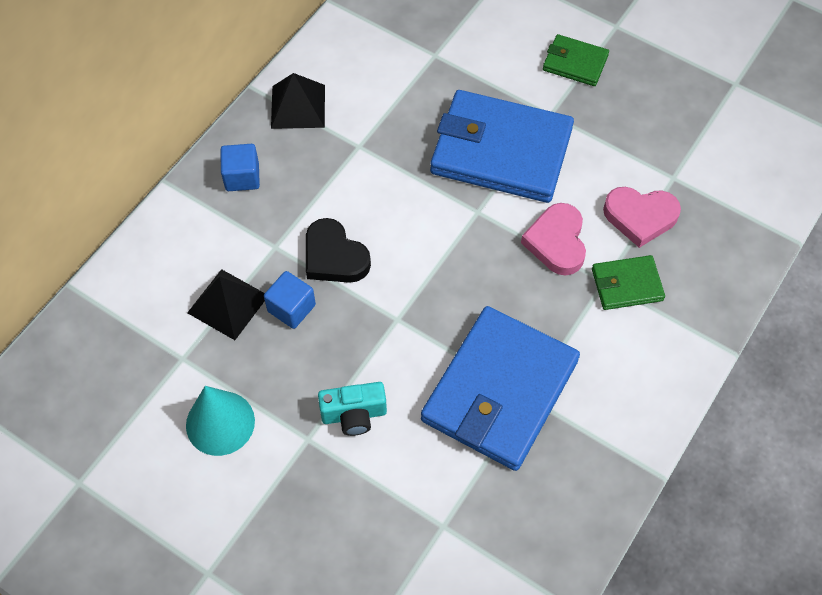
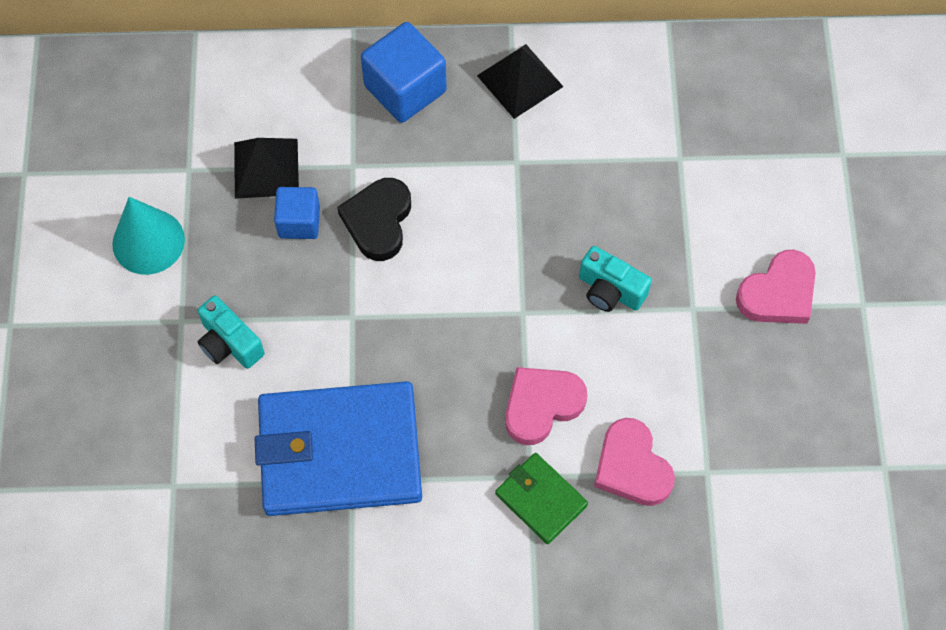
camera: 55 degrees right, 5 degrees up
blue cube [220,144,260,191] -> blue cube [361,22,447,123], size x1.61
blue wallet [430,90,574,203] -> turquoise camera [579,246,652,312]
green wallet [543,34,609,86] -> pink heart [736,250,816,324]

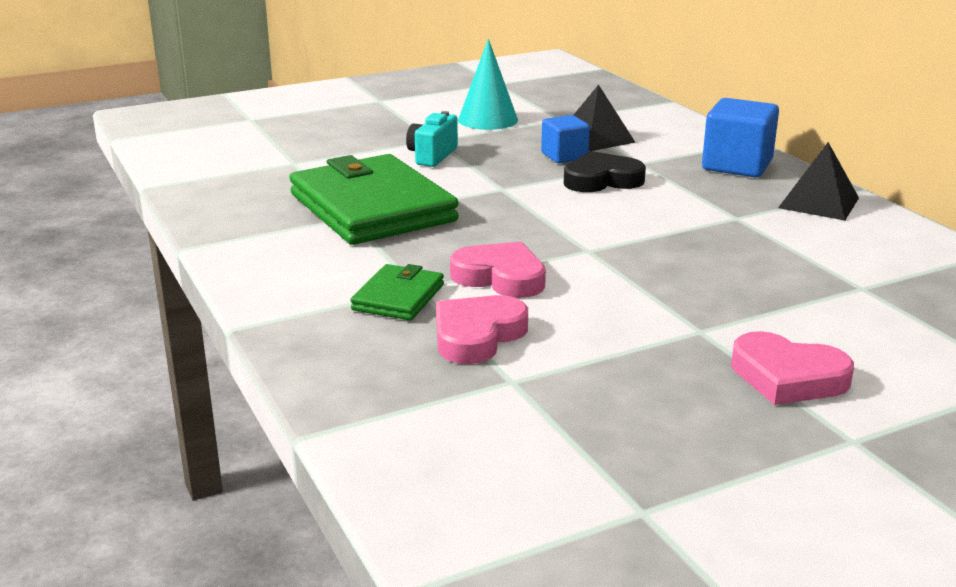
camera: 65 degrees right, 40 degrees down
blue wallet [255,381,422,516] -> green wallet [290,154,459,245]
turquoise camera [579,246,652,312] -> none

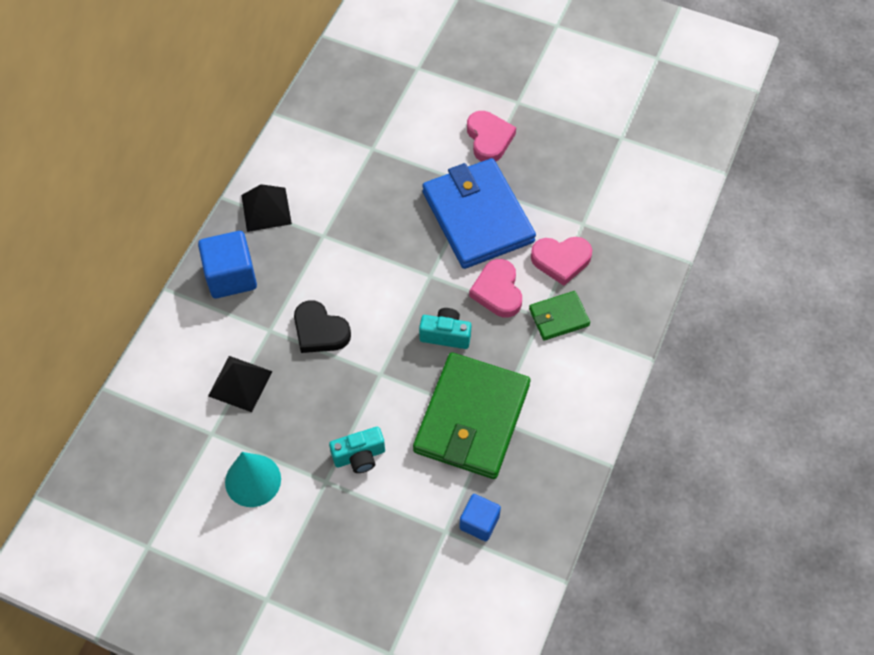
camera: 130 degrees left, 35 degrees up
blue cube [541,115,590,163] -> blue cube moved to [459,494,501,541]
none -> turquoise camera [419,308,472,349]
none -> blue wallet [422,158,536,269]

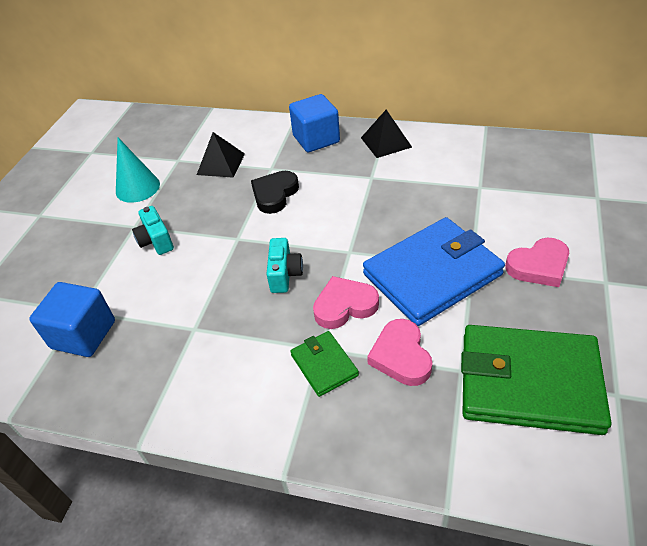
camera: 85 degrees right, 15 degrees down
green wallet [413,352,530,479] -> green wallet moved to [461,325,612,435]
blue cube [459,494,501,541] -> blue cube [29,282,115,357], size x1.61

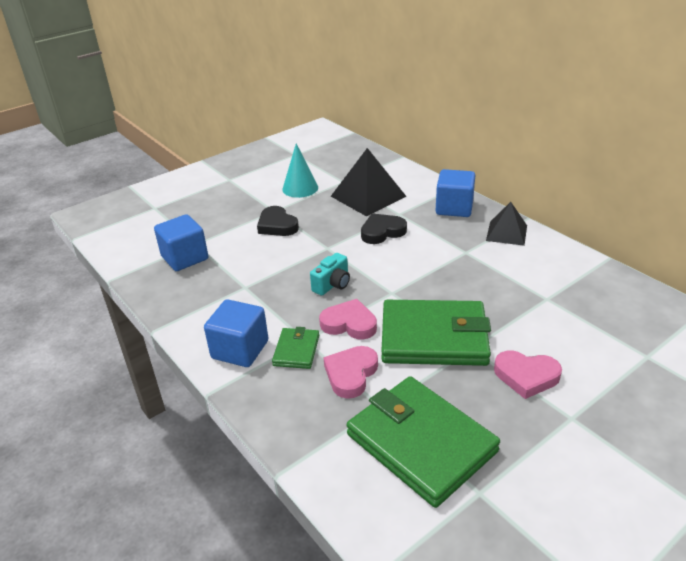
camera: 35 degrees right, 10 degrees down
turquoise camera [132,206,174,255] -> black heart [257,206,299,236]
black pyramid [197,132,245,178] -> black pyramid [331,148,407,217], size x1.61
blue wallet [363,217,505,326] -> green wallet [381,300,491,366]
none -> blue cube [204,299,268,367]

